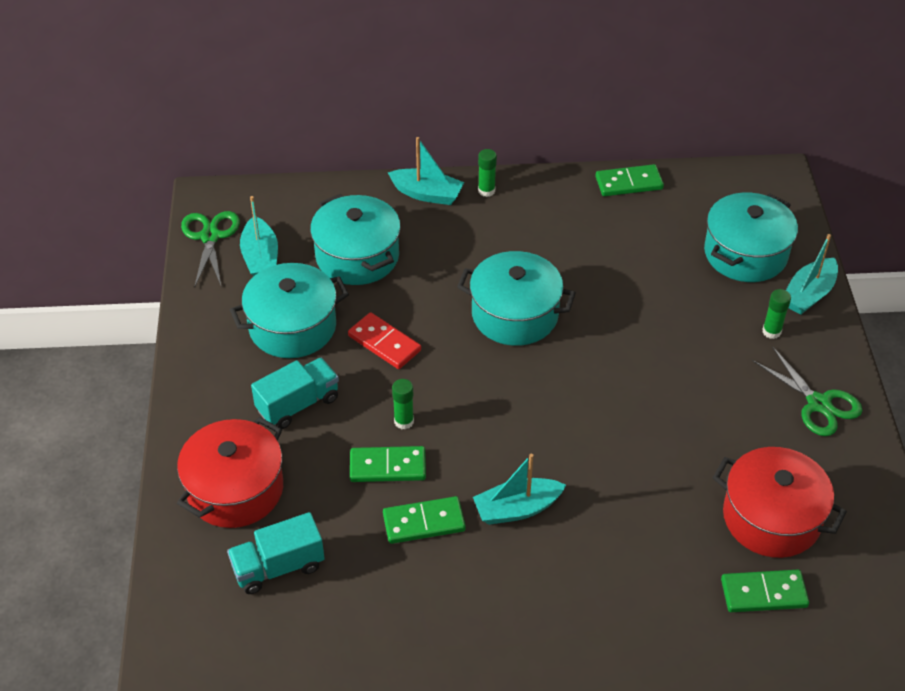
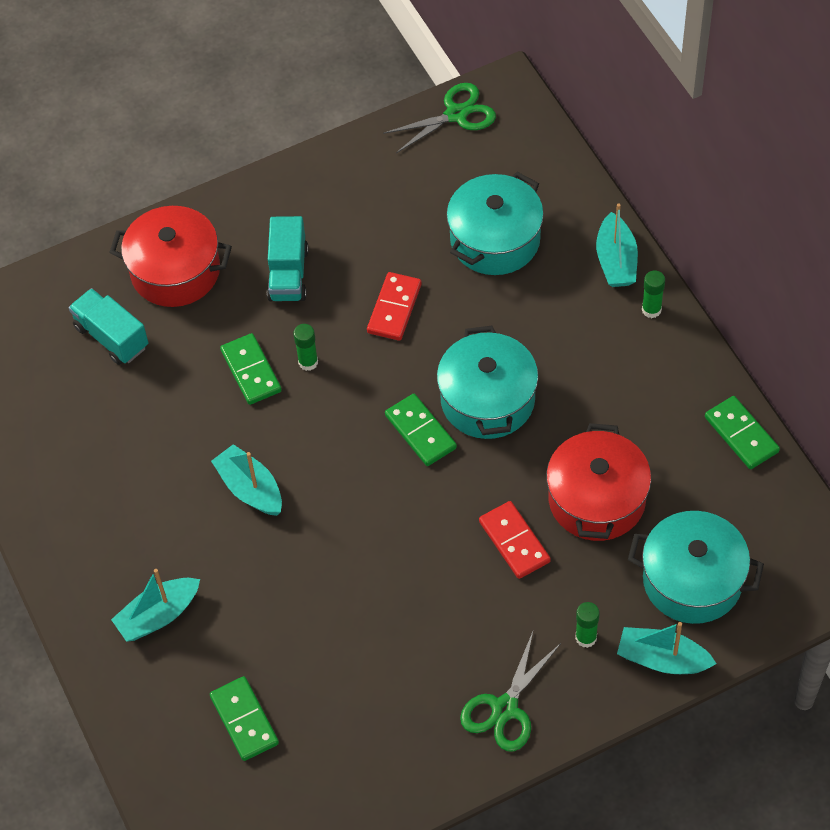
camera: 70 degrees right, 10 degrees up
turquoise pot [230,263,349,358] -> none
turquoise boat [240,196,278,276] -> turquoise boat moved to [111,569,200,642]
turquoise truck [251,357,339,429] -> turquoise truck turned 60 degrees clockwise [267,216,309,301]
green domino [383,496,466,544] -> green domino moved to [385,394,457,466]
red pot [713,447,847,558] -> red pot moved to [546,423,651,541]
none -> red domino [479,501,551,579]

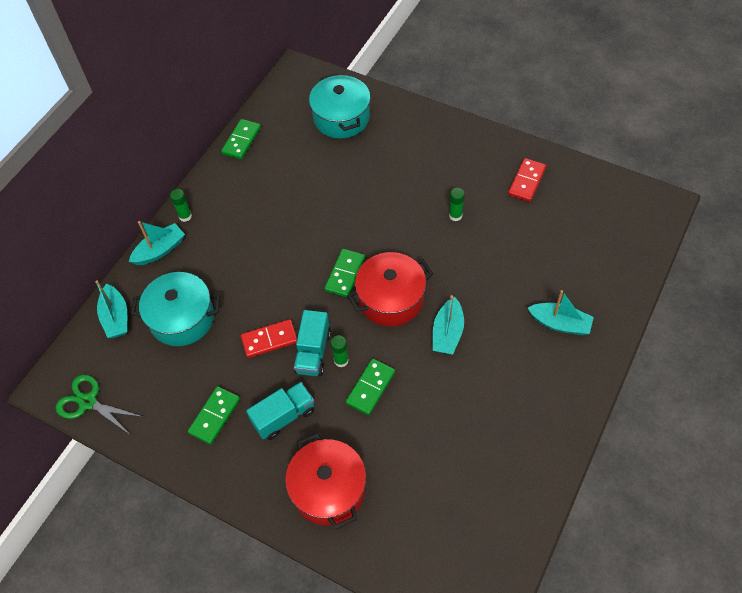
camera: 125 degrees left, 0 degrees up
turquoise truck [69,288,148,365] -> turquoise truck moved to [294,310,331,376]
green domino [210,676,279,761] -> green domino moved to [188,386,240,445]
turquoise pot [437,326,538,439] -> none
green scissors [460,632,561,751] -> none
red domino [479,501,551,579] -> red domino moved to [508,158,546,202]
red pot [546,423,651,541] -> red pot moved to [347,252,433,326]
green glue stick [575,602,600,648] -> green glue stick moved to [449,188,465,221]
turquoise boat [617,622,717,674] -> turquoise boat moved to [95,280,127,338]

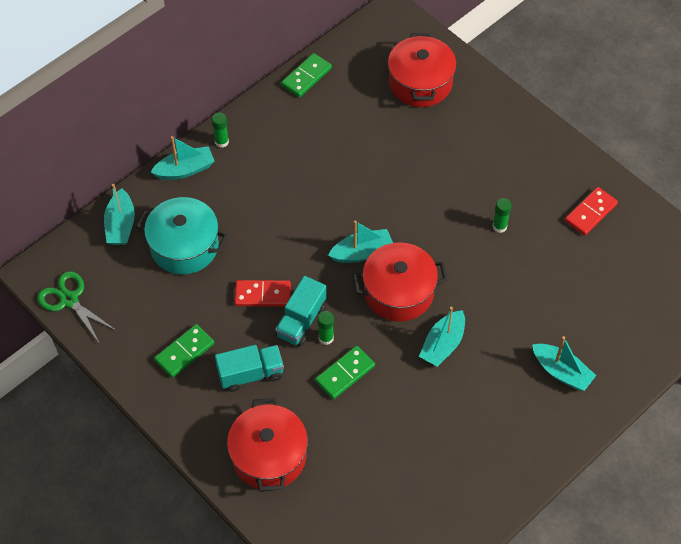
camera: 15 degrees right, 0 degrees up
turquoise pot [309,73,371,139] -> red pot [388,33,457,107]
green domino [324,249,365,297] -> turquoise boat [328,221,393,263]

